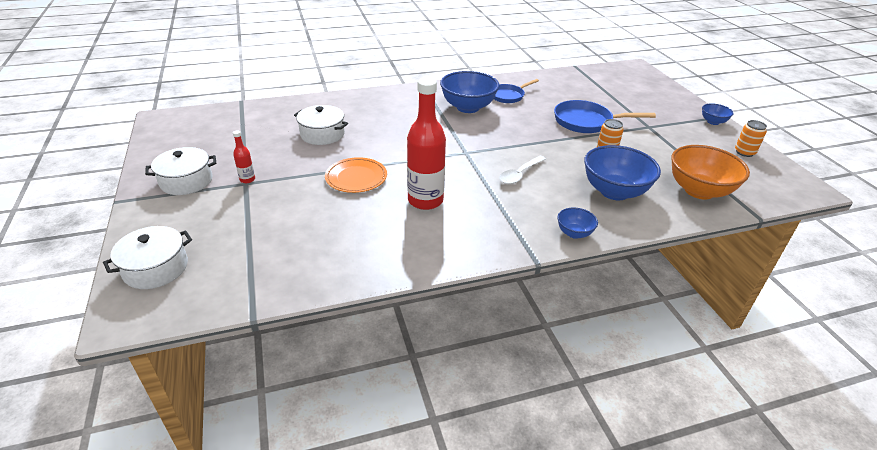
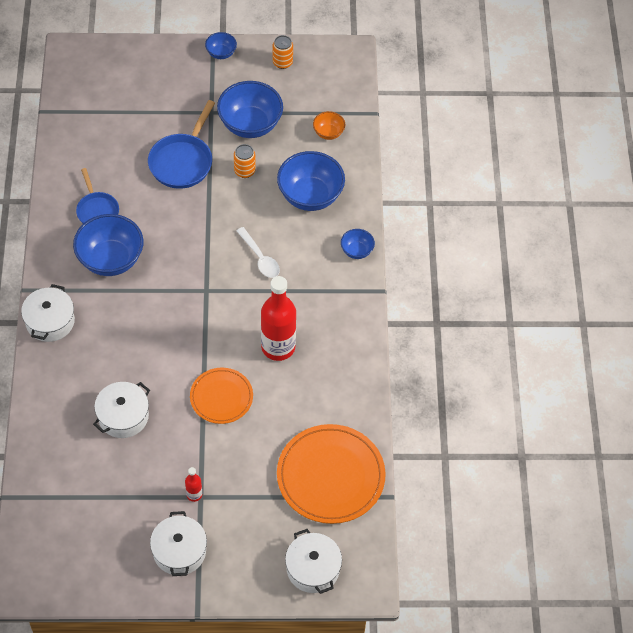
camera: 75 degrees left, 20 degrees up
orange bowl [671,145,750,199] -> orange bowl [313,111,345,140], size x0.50
none -> white pot [21,284,75,342]
none -> blue bowl [217,81,283,138]
none -> orange plate [277,424,386,524]

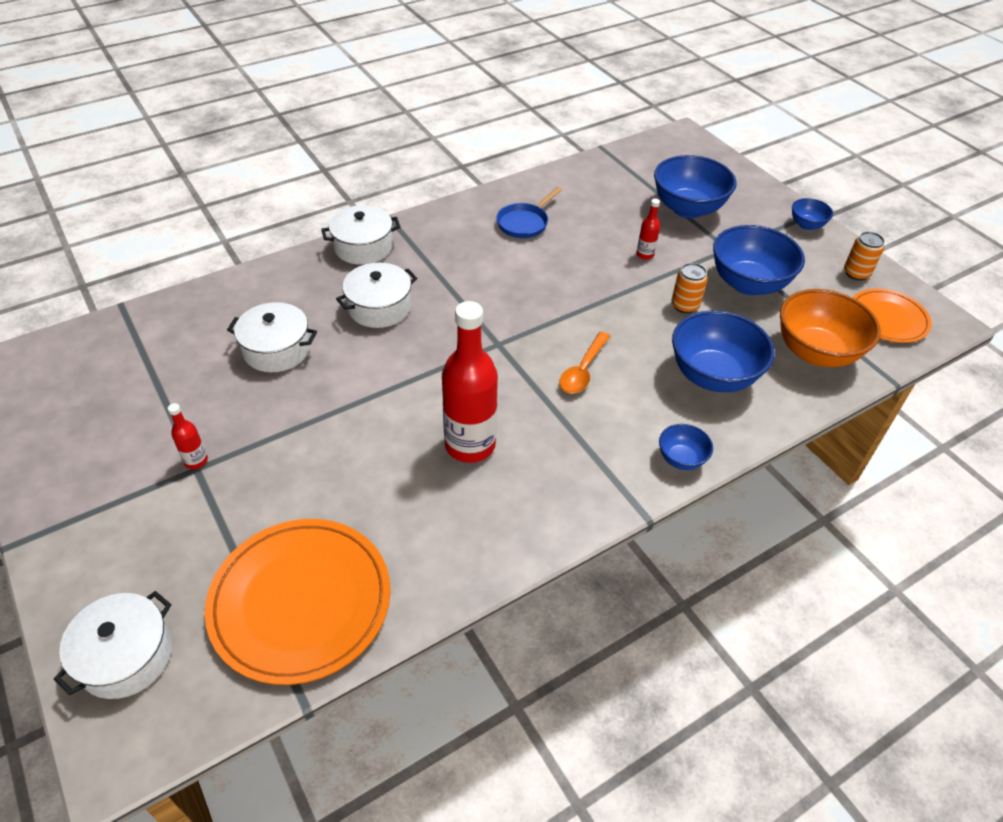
camera: 60 degrees right, 10 degrees down
blue bowl [73,214,144,276] -> blue bowl moved to [654,155,737,218]
blue pan [148,100,215,189] -> red bottle [636,199,660,260]
white pot [150,511,207,576] -> white pot moved to [336,263,417,328]
orange plate [190,368,253,424] -> orange plate moved to [853,288,932,343]
white spoon [236,227,280,278] -> orange spoon [559,331,610,394]
orange bowl [313,111,345,140] -> orange bowl [780,289,881,367], size x2.02

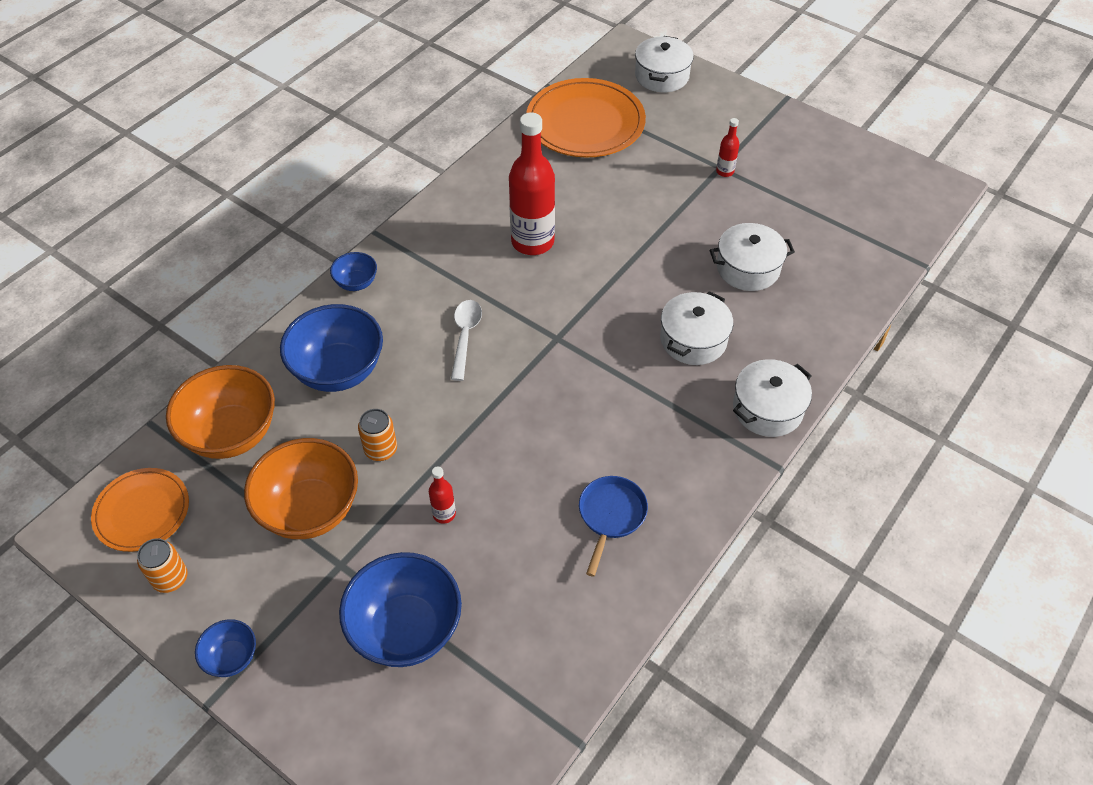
camera: 160 degrees right, 5 degrees up
orange spoon [559,331,610,394] -> white spoon [451,300,482,381]
blue bowl [713,225,805,295] -> orange bowl [244,438,358,539]

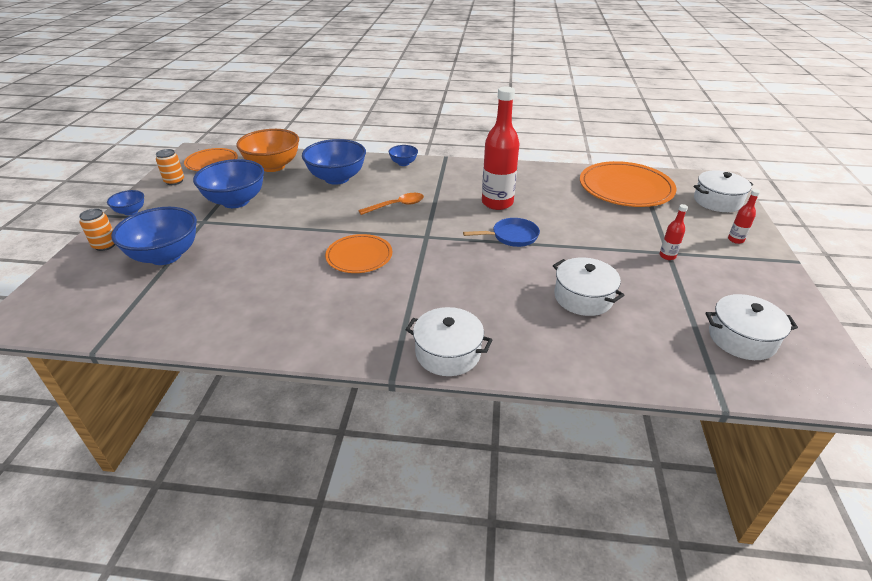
camera: 60 degrees right, 15 degrees down
orange bowl [244,438,358,539] -> blue bowl [193,159,264,208]
orange can [358,409,397,461] -> orange can moved to [79,208,115,251]
red bottle [429,466,456,524] -> red bottle moved to [728,189,760,244]
white spoon [451,300,482,381] -> orange spoon [358,193,424,215]
blue pan [579,476,648,577] -> blue pan moved to [463,218,540,247]
white pot [660,291,733,365] -> white pot moved to [705,294,798,360]
none -> orange plate [325,234,392,273]

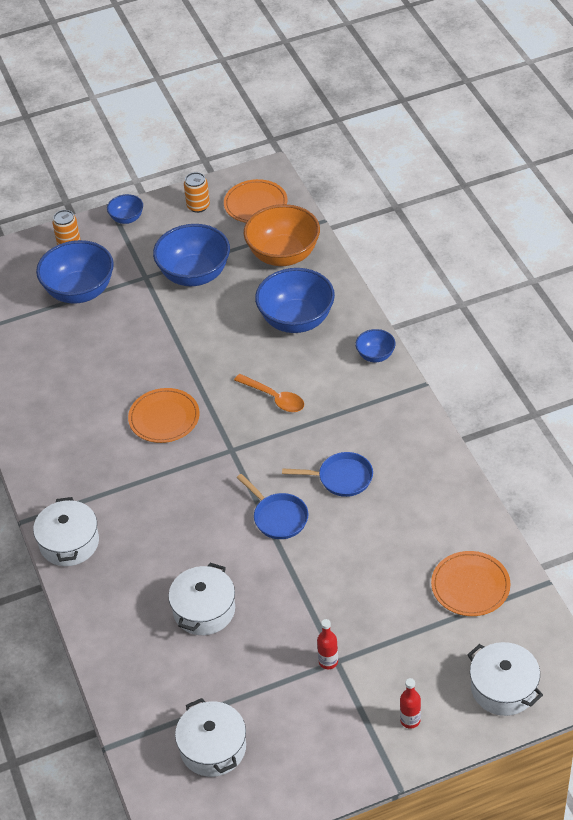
camera: 65 degrees right, 10 degrees up
red bottle [482,87,519,210] -> blue pan [282,452,373,497]
orange plate [580,161,677,207] -> orange plate [431,551,511,616], size x0.60

